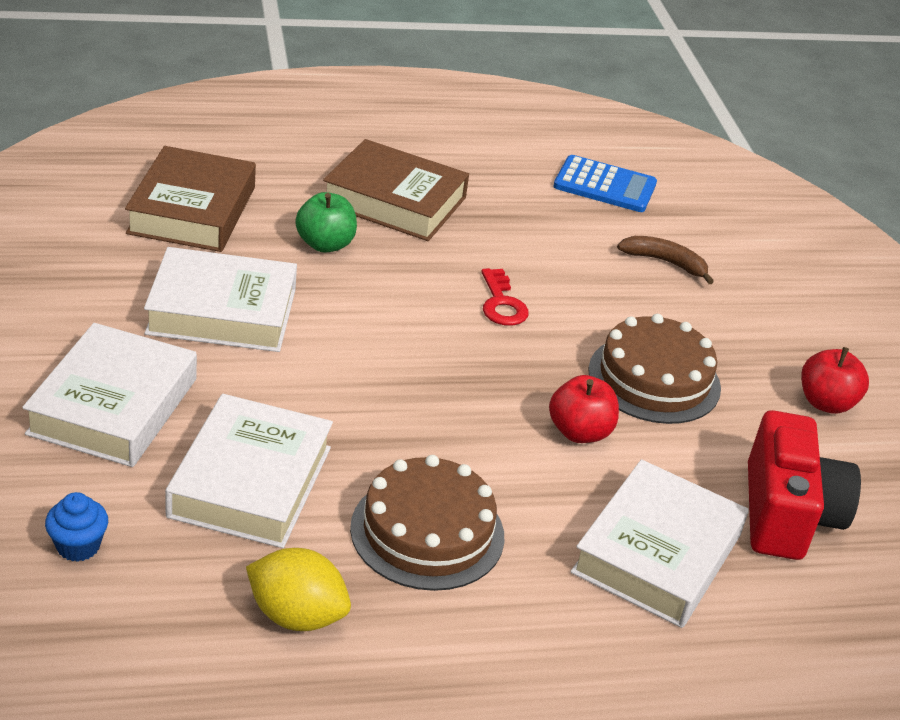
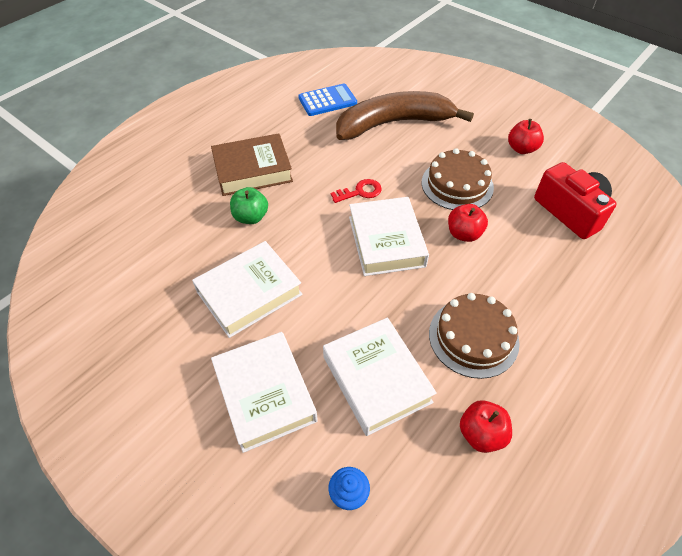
camera: 35 degrees left, 15 degrees up
brown book [125,146,256,252] -> none
yellow lemon [246,548,351,631] -> red apple [460,400,512,453]
red key [481,268,529,326] -> red key turned 60 degrees counterclockwise [331,179,382,203]
white book [570,459,749,628] -> white book moved to [349,197,429,276]
brown banana [617,236,714,284] -> brown banana [336,91,474,140], size x2.49

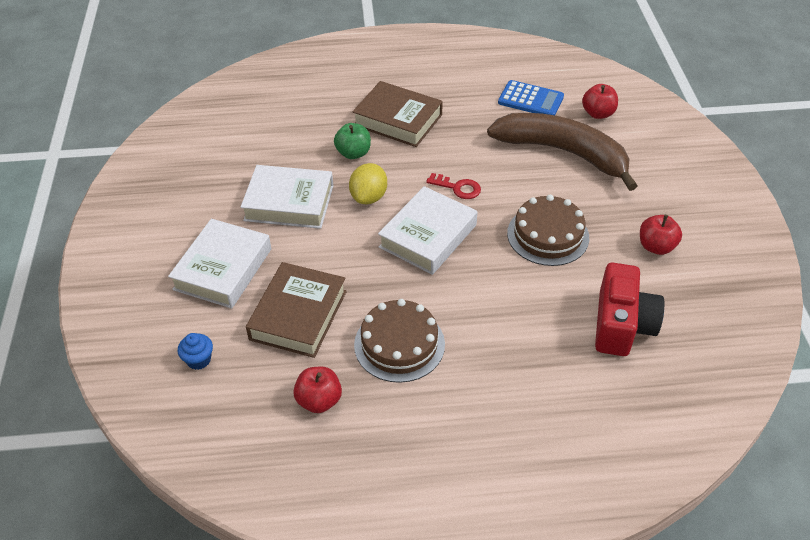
camera: 45 degrees right, 5 degrees down
white book [323,318,437,436] -> brown book [246,262,347,358]
red apple [448,204,488,242] -> red apple moved to [582,84,618,119]
none -> yellow lemon [349,163,387,204]

